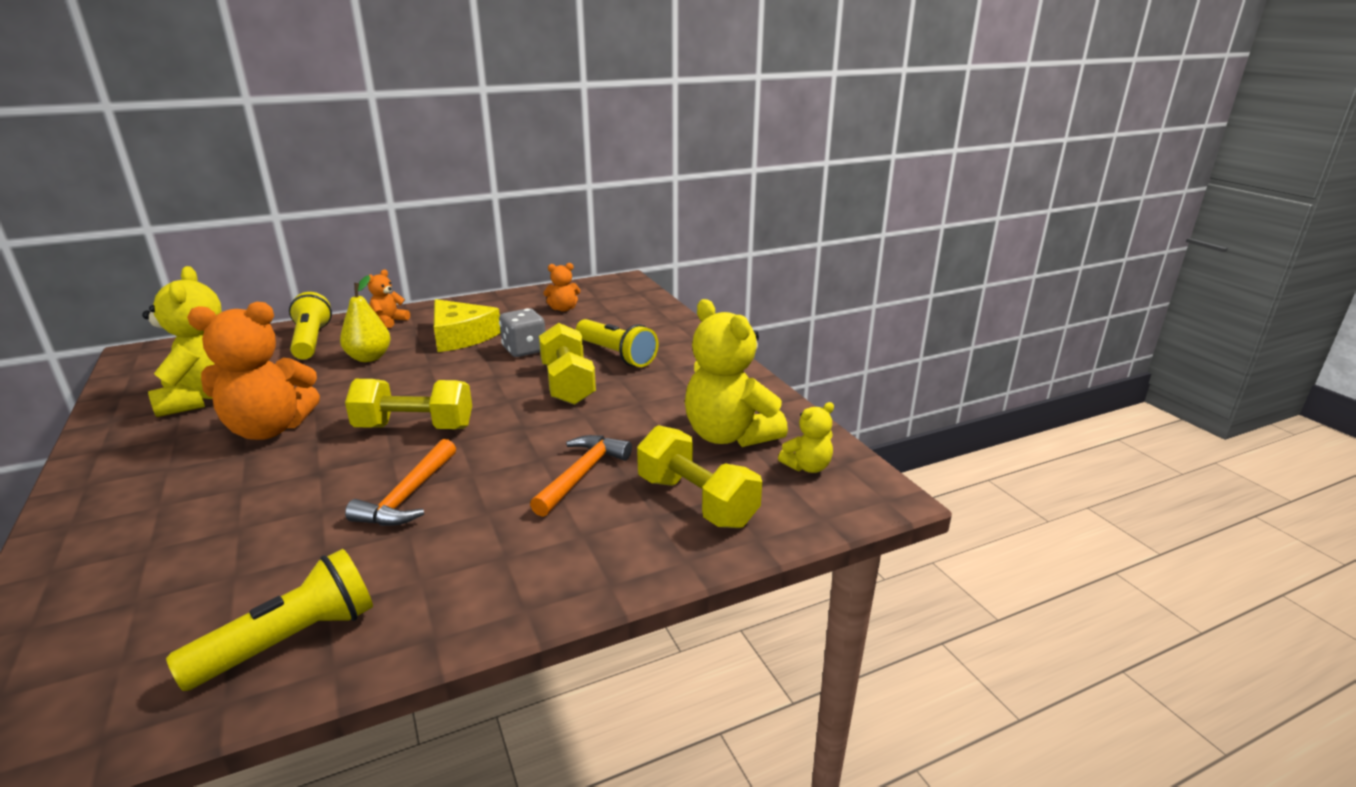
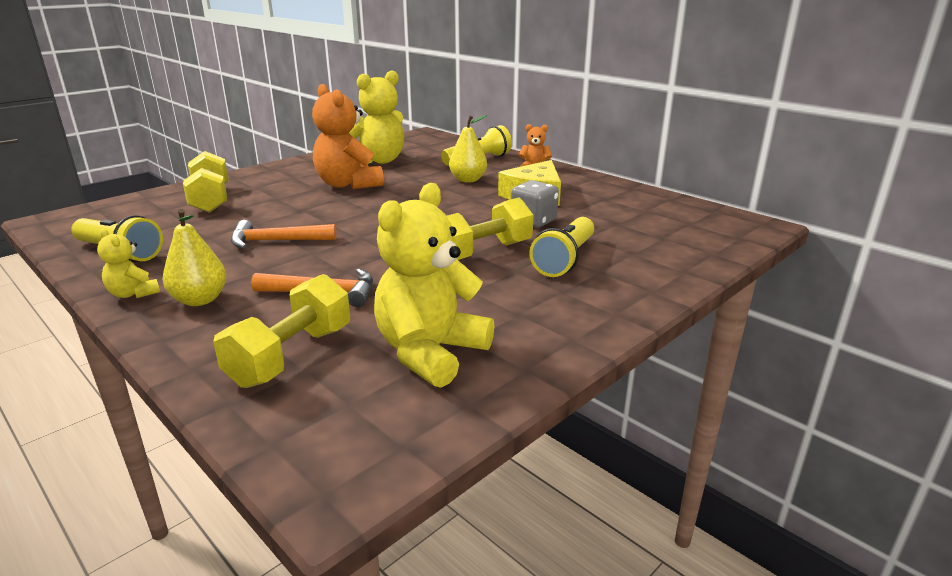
camera: 70 degrees right, 0 degrees up
yellow dumbbell [345,379,472,429] -> yellow dumbbell moved to [183,151,229,213]
orange teddy bear [543,263,580,312] -> none
yellow teddy bear [778,402,834,473] -> yellow teddy bear moved to [97,229,160,298]
none -> yellow pear [163,209,227,306]

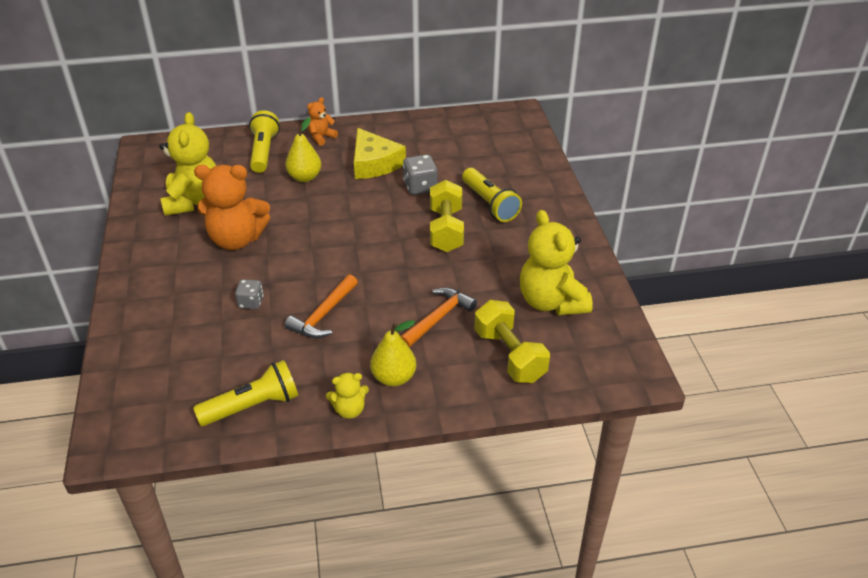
camera: 55 degrees left, 15 degrees up
yellow dumbbell [183,151,229,213] -> none
none -> grey dice [235,279,264,309]

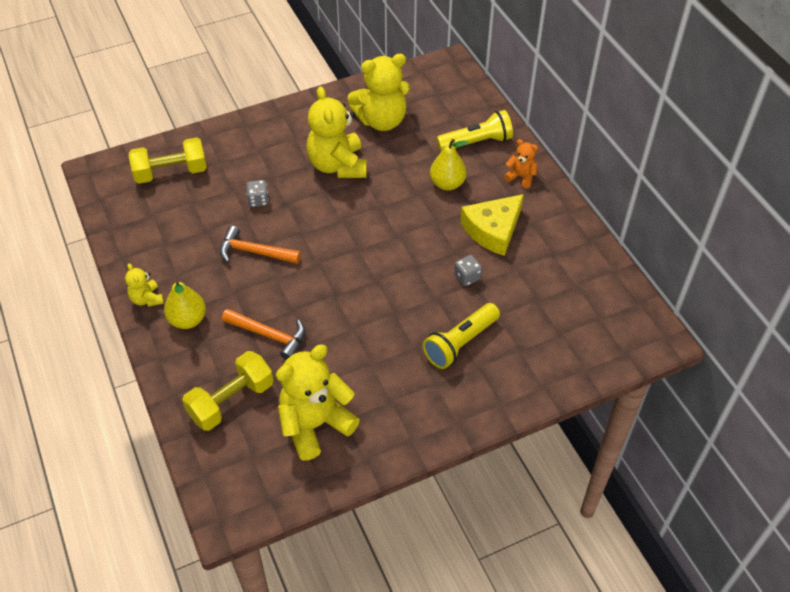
camera: 75 degrees right, 10 degrees up
yellow flashlight [193,360,298,426] -> none
orange teddy bear [194,165,270,250] -> yellow teddy bear [307,86,367,178]
grey dice [403,154,438,195] -> grey dice [454,255,482,286], size x0.66
yellow dumbbell [430,180,464,252] -> yellow dumbbell moved to [129,137,207,184]

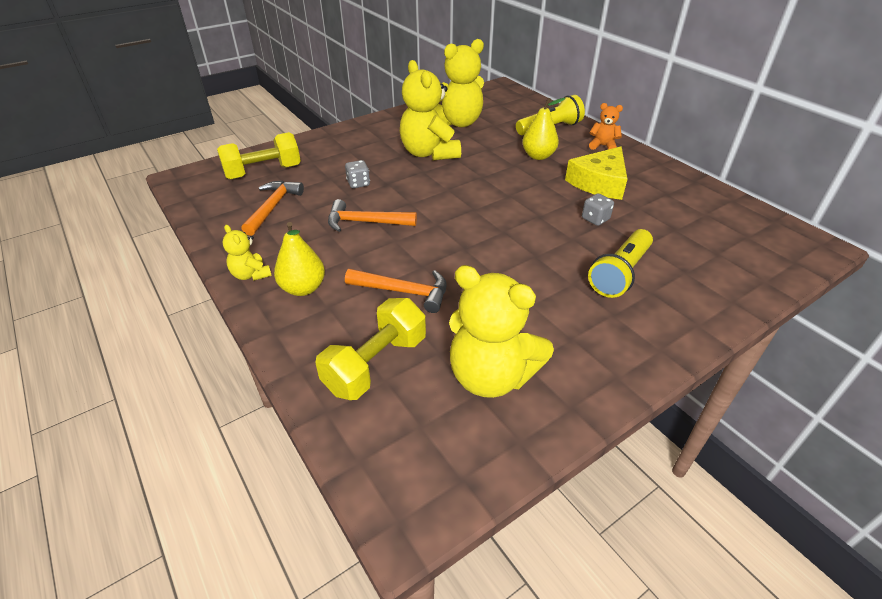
camera: 10 degrees left, 10 degrees down
yellow teddy bear [276,344,360,461] -> yellow teddy bear turned 105 degrees counterclockwise [449,265,554,398]
none -> orange hammer [241,181,304,236]

